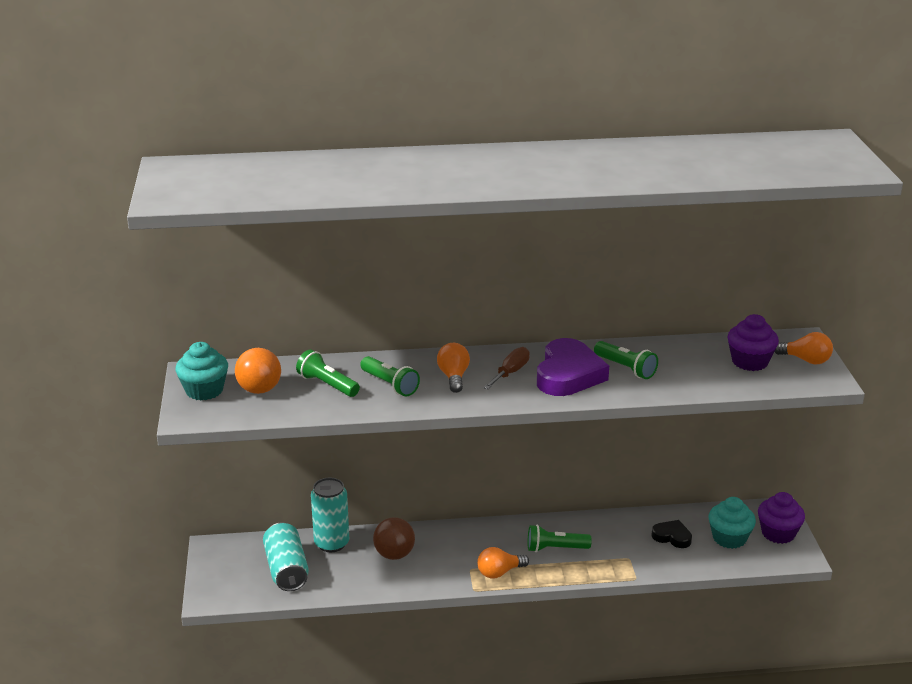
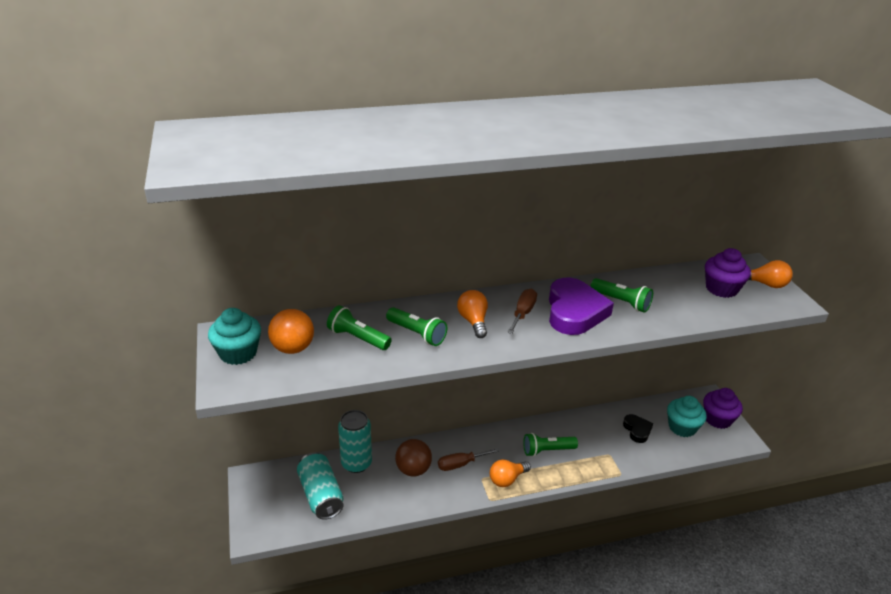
camera: 10 degrees left, 5 degrees up
black heart [651,520,692,548] -> black heart turned 60 degrees clockwise [623,414,653,443]
none -> brown screwdriver [438,448,499,471]

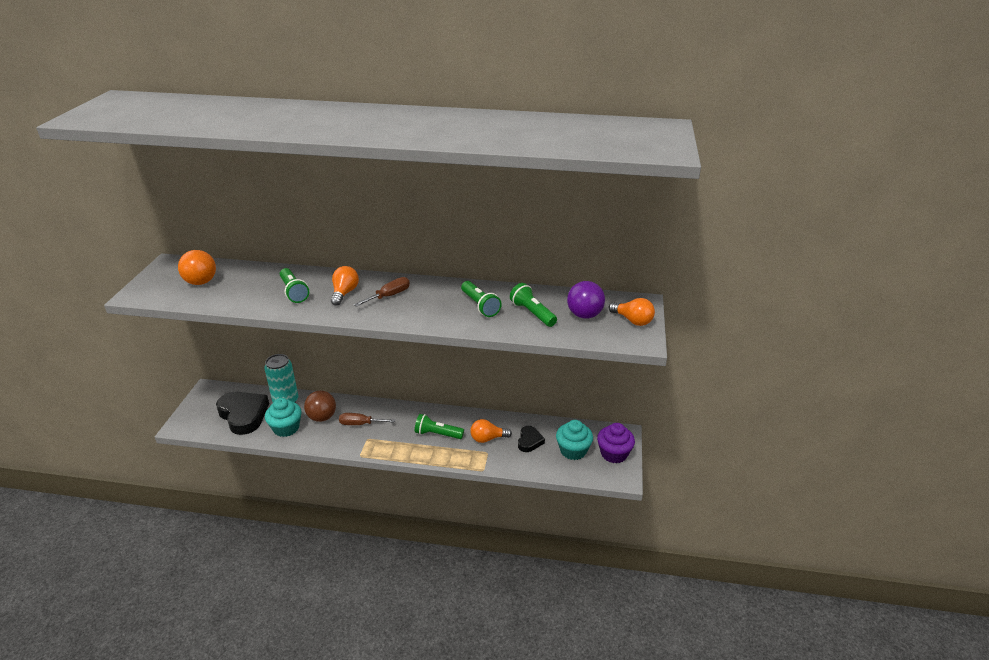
camera: 25 degrees right, 0 degrees up
turquoise cupcake [208,308,261,365] -> turquoise cupcake moved to [265,398,302,437]
turquoise can [297,452,343,520] -> black heart [216,392,269,435]
green flashlight [327,305,391,350] -> green flashlight moved to [510,283,557,327]
orange light bulb [490,460,531,487] -> orange light bulb moved to [470,419,512,443]
purple heart [549,278,614,335] -> none
purple cupcake [705,248,751,298] -> purple ball [567,281,605,319]

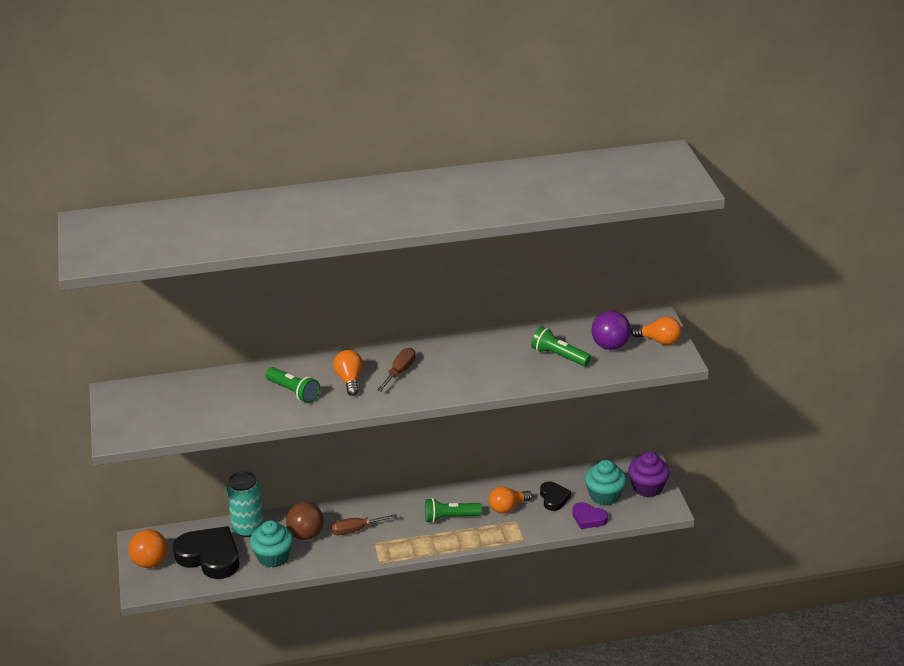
camera: 20 degrees left, 0 degrees up
orange ball [178,250,216,285] -> orange ball moved to [128,529,168,568]
green flashlight [461,281,502,317] -> none
none -> purple heart [572,502,608,529]

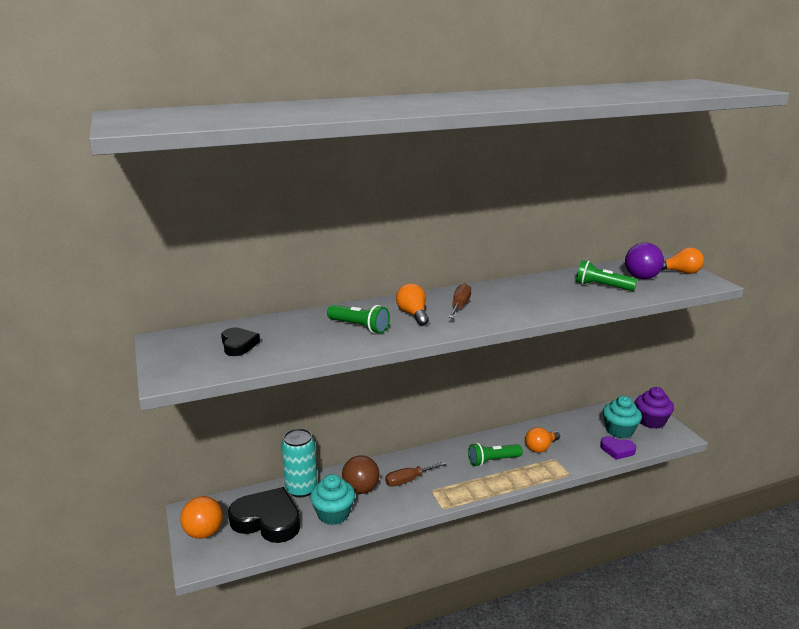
camera: 10 degrees left, 10 degrees down
black heart [540,482,571,511] -> black heart moved to [221,328,260,356]

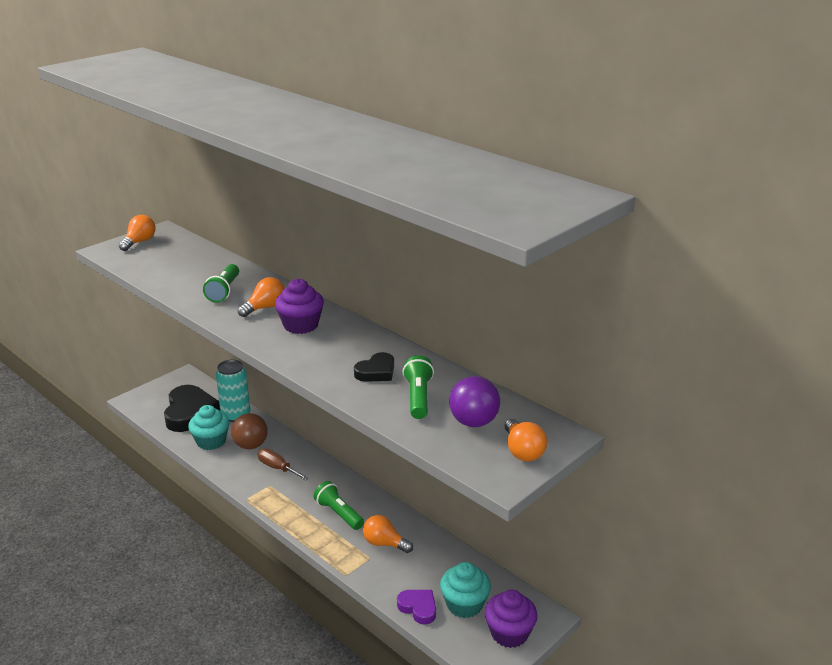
camera: 65 degrees right, 5 degrees up
orange ball [180,496,223,539] -> none
black heart [221,328,260,356] -> black heart moved to [354,352,394,382]
brown screwdriver [448,283,471,318] -> purple cupcake [275,279,324,334]
purple heart [600,436,636,460] -> purple heart turned 135 degrees clockwise [397,590,436,625]
none -> orange light bulb [119,215,155,251]

